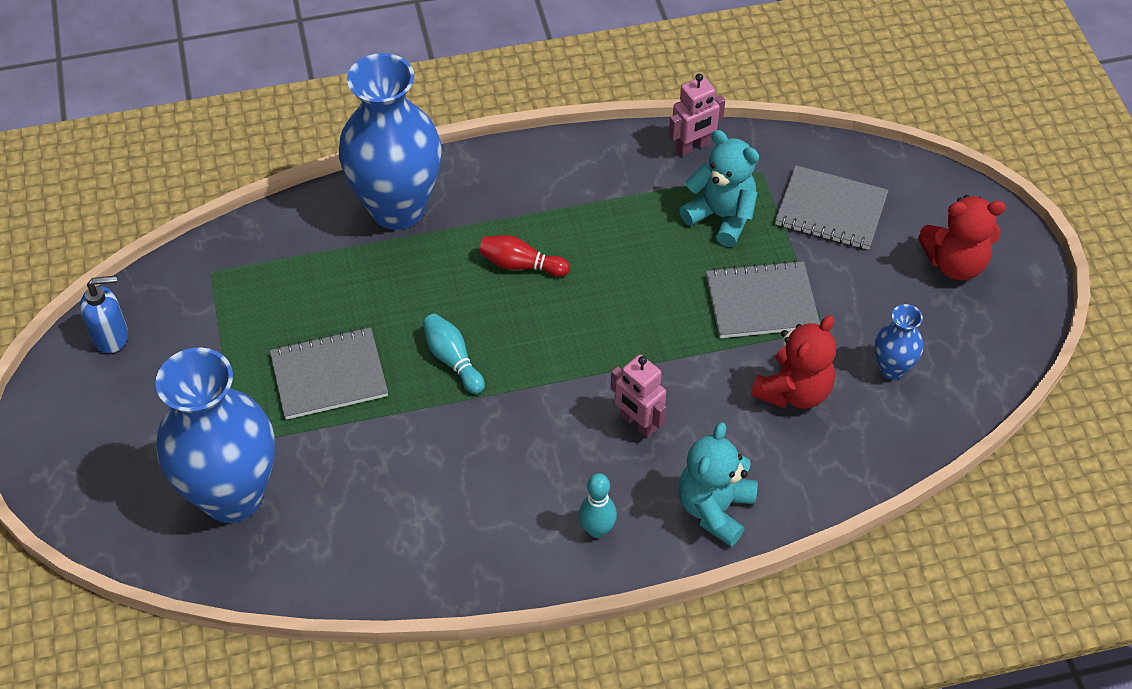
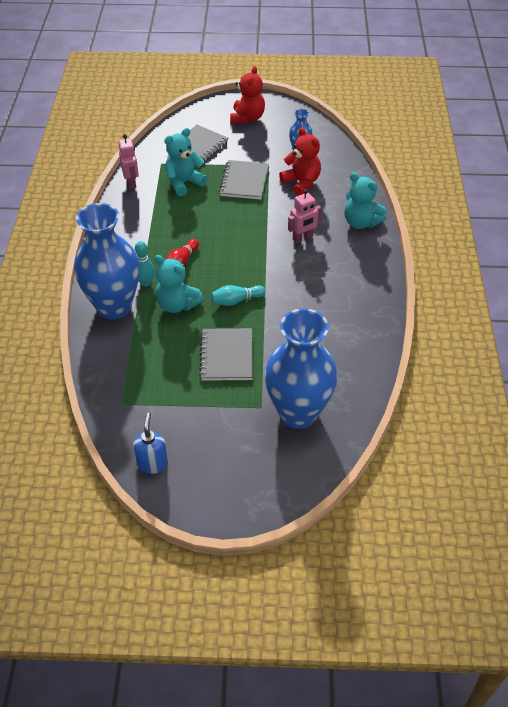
camera: 75 degrees left, 5 degrees down
turquoise bowling pin [579,473,617,538] -> turquoise bowling pin moved to [135,241,155,287]
none -> turquoise teddy bear [155,255,204,313]

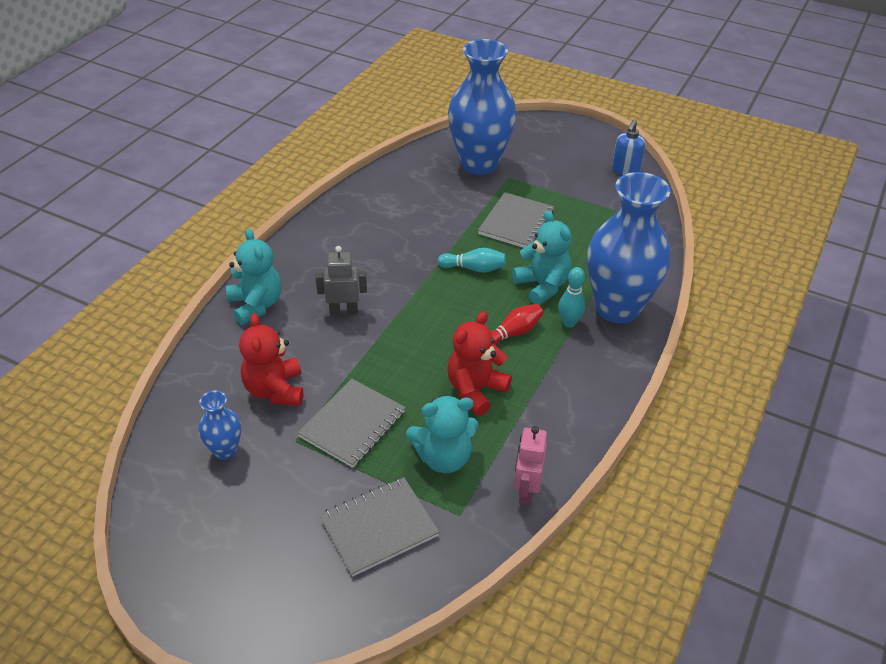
camera: 155 degrees left, 5 degrees down
red teddy bear [230,66,265,124] -> red teddy bear moved to [447,311,512,416]
pink robot [288,189,322,243] -> grey robot [315,246,367,315]

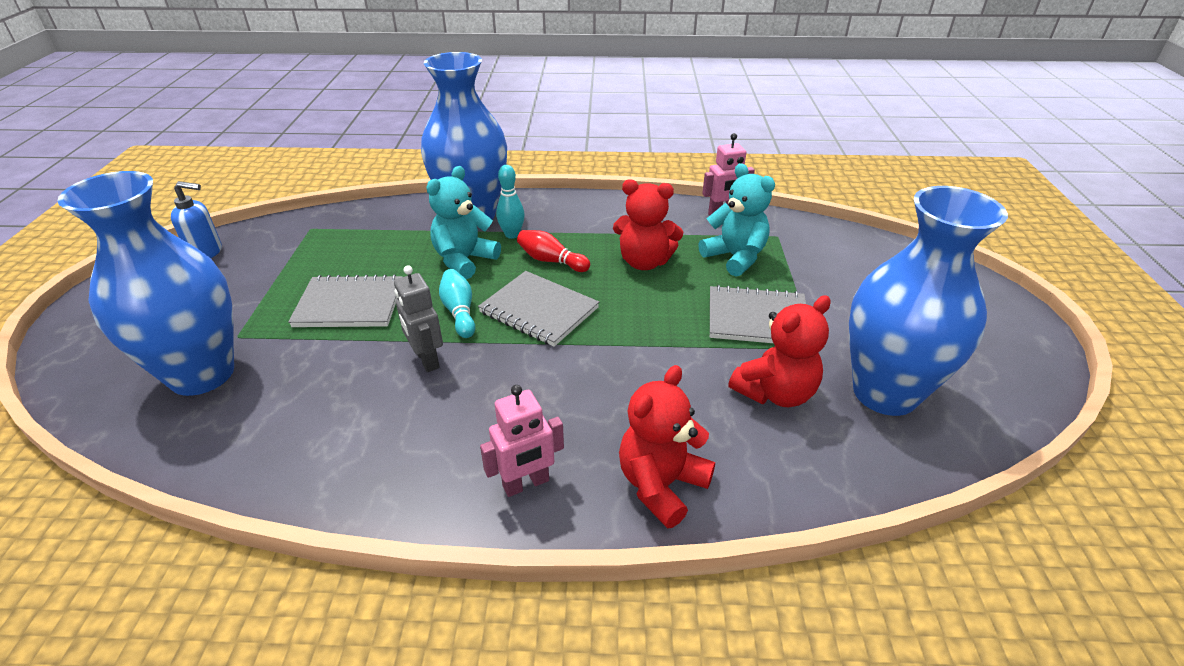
camera: 115 degrees left, 5 degrees down
blue vase [199,391,241,460] -> blue vase [849,186,1008,416], size x2.24
turquoise teddy bear [226,228,281,325] -> red teddy bear [619,365,715,528]
grey robot [315,246,367,315] -> grey robot moved to [394,266,443,372]
grey notebook [319,477,439,577] -> grey notebook moved to [478,271,599,347]
none -> pink robot [480,385,564,497]

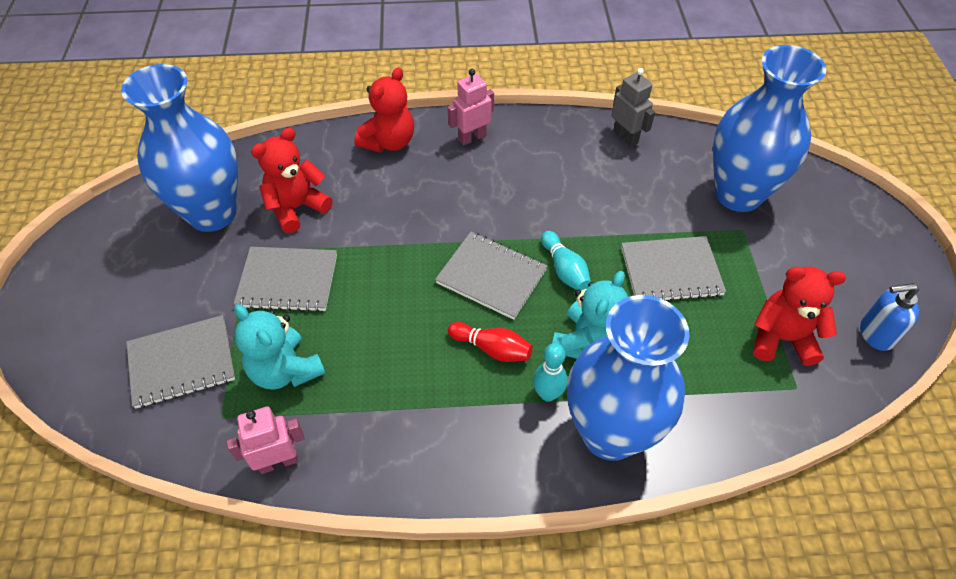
camera: 175 degrees right, 15 degrees up
grey robot [394,266,443,372] -> grey robot moved to [611,68,655,147]
red teddy bear [613,179,683,270] -> red teddy bear moved to [753,267,846,366]
none -> grey notebook [126,315,235,408]

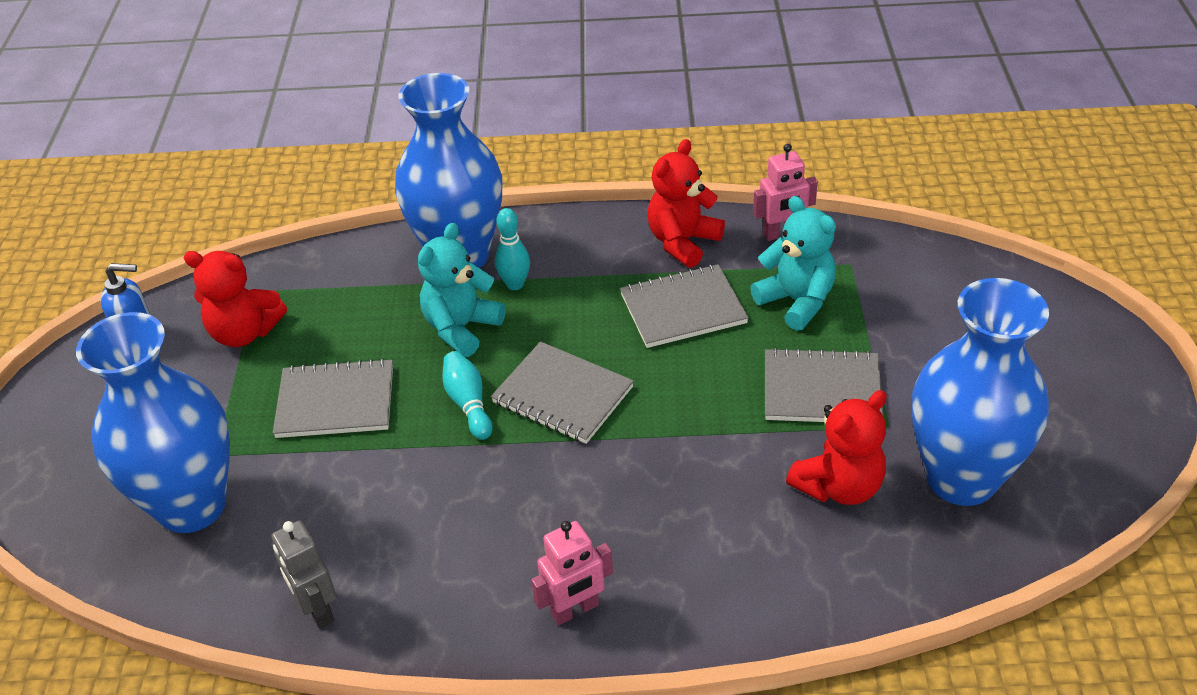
camera: 175 degrees left, 10 degrees down
grey notebook [126,315,235,408] -> grey notebook moved to [620,264,749,348]
red teddy bear [354,67,414,152] -> red teddy bear moved to [647,139,725,268]
red bowling pin [448,322,533,362] -> none

